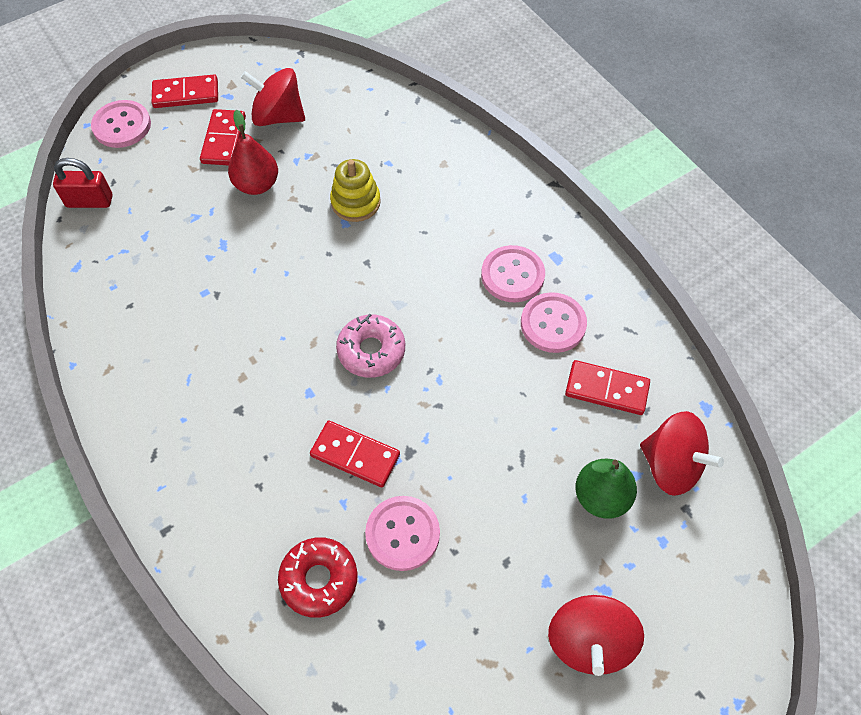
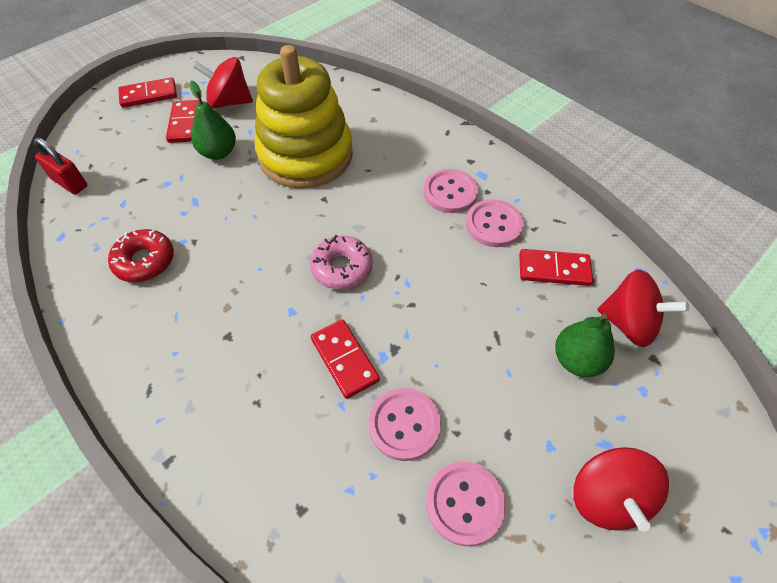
camera: 10 degrees left, 5 degrees down
red padlock [53,158,113,208] -> red padlock turned 45 degrees clockwise [34,137,87,194]
pink button [91,100,151,148] -> pink button moved to [426,462,506,546]
red pear [228,110,278,195] -> green pear [189,81,236,160]
red donut [278,537,358,618] -> red donut moved to [108,229,174,282]
red domino [310,421,400,487] -> red domino turned 45 degrees clockwise [311,319,380,399]
yellow stacking toy [330,159,381,222] -> yellow stacking toy [255,45,353,189], size x2.23

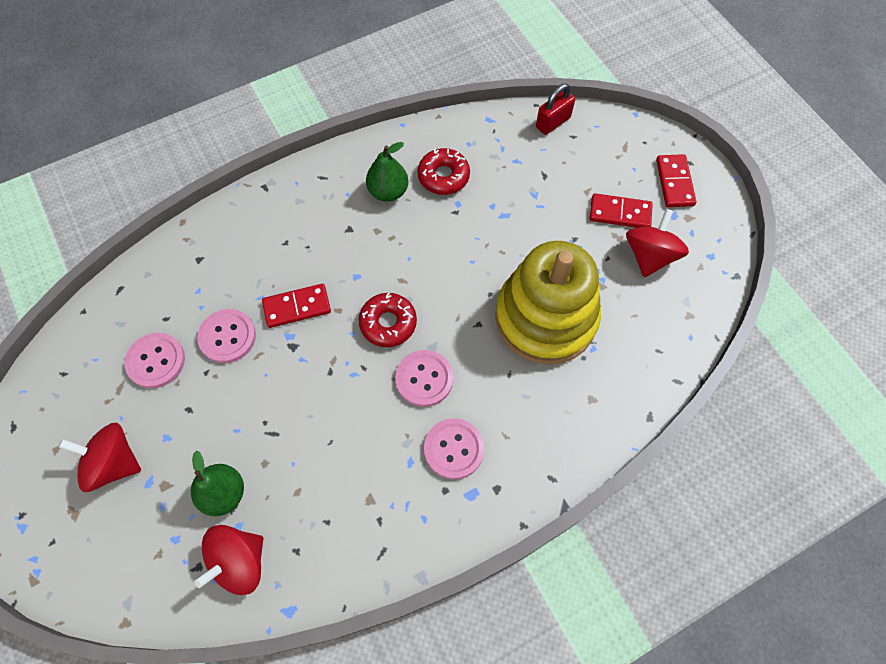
camera: 105 degrees right, 10 degrees up
green pear [189,81,236,160] -> green pear moved to [366,142,408,202]
pink donut [310,235,373,290] -> red donut [359,292,417,347]
pink button [466,199,524,247] -> pink button moved to [395,350,453,407]
red domino [519,249,593,286] -> none

